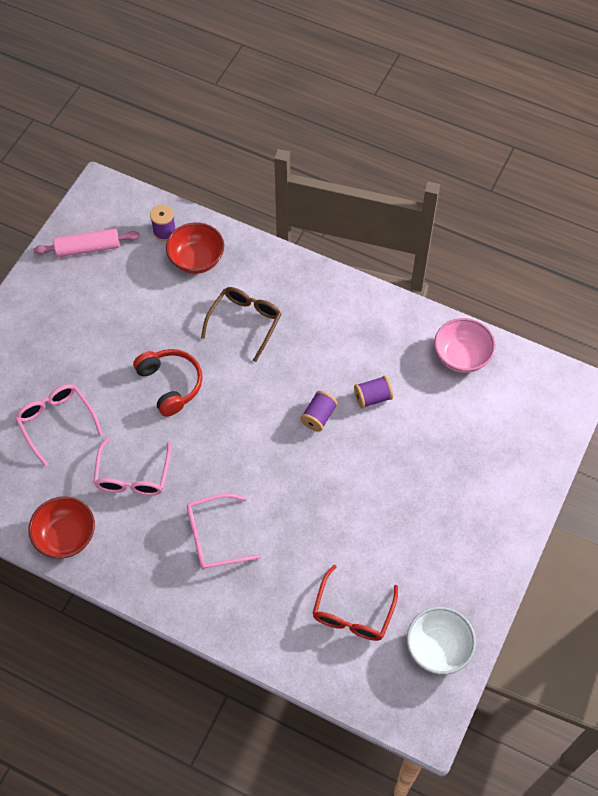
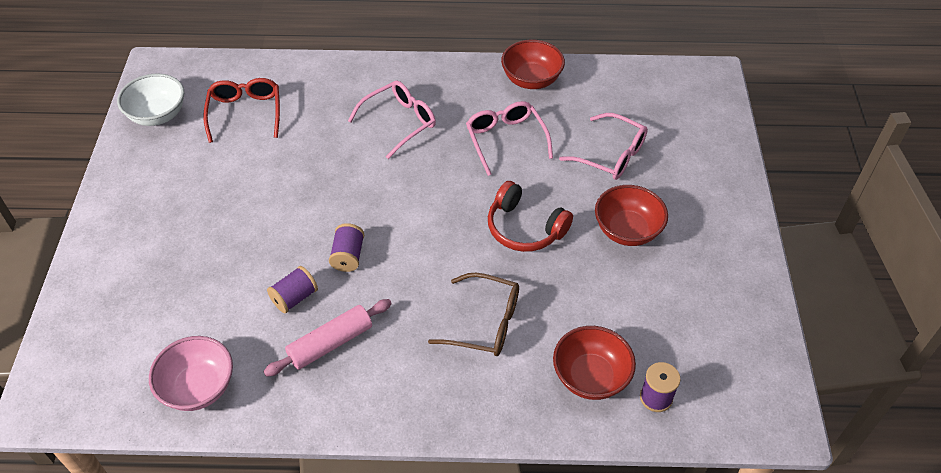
camera: 155 degrees right, 10 degrees down
pink rolling pin [33,229,140,257] -> pink rolling pin moved to [263,299,392,377]
brown glasses [201,287,281,362] -> brown glasses turned 75 degrees counterclockwise [428,273,519,356]
none -> red bowl [595,185,668,246]

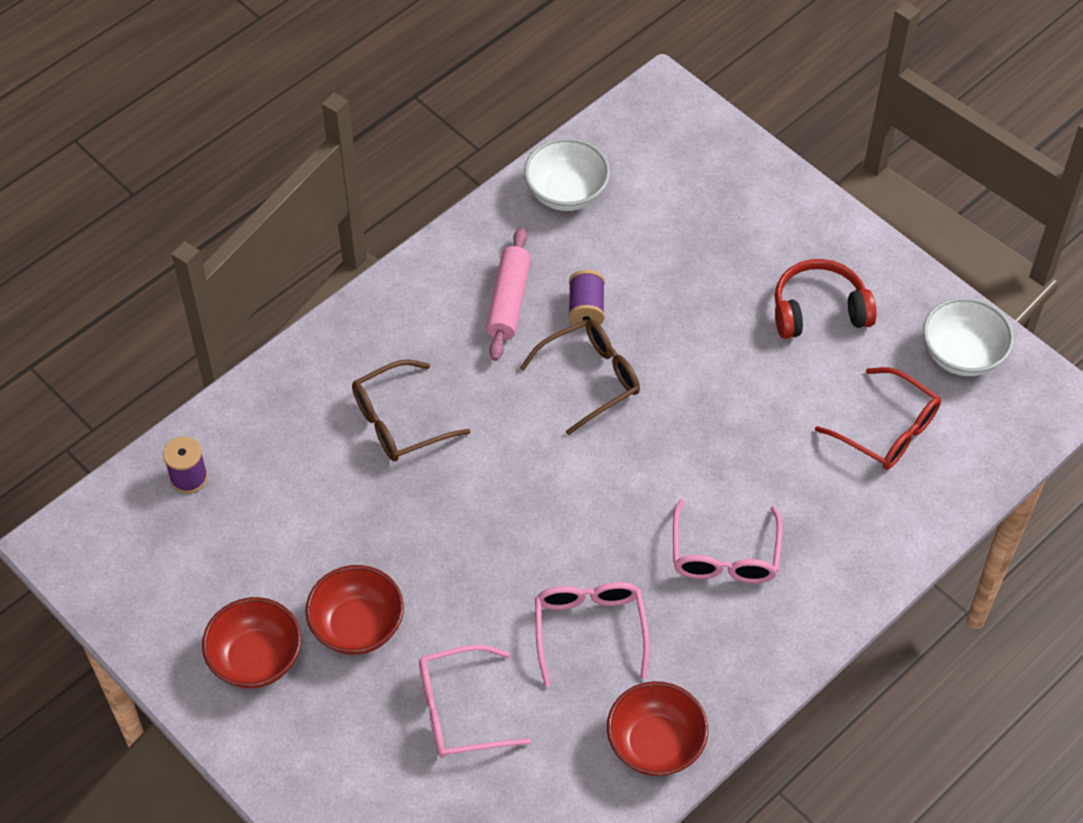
camera: 135 degrees right, 5 degrees up
pink bowl [149,336,233,411] -> white bowl [524,138,610,211]
purple spool [329,223,364,272] -> brown glasses [519,319,640,435]
pink glasses [466,101,553,176] -> pink glasses turned 120 degrees counterclockwise [535,582,650,686]
red headphones [488,181,573,252] -> red headphones moved to [775,259,877,339]
red bowl [553,326,636,400] -> red bowl moved to [202,597,302,688]

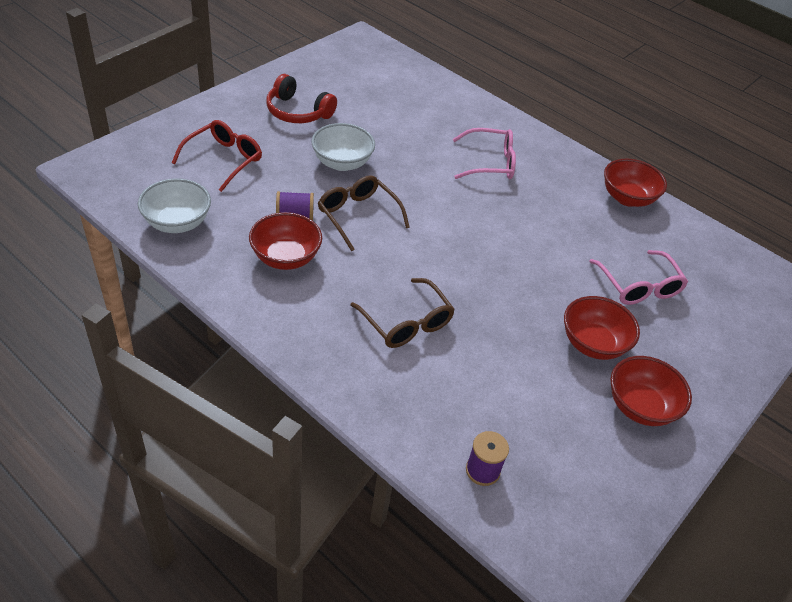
camera: 100 degrees left, 10 degrees down
pink rolling pin [486,227,531,361] -> red bowl [249,212,322,270]
pink glasses [535,582,650,686] -> none
red headphones [775,259,877,339] -> red headphones turned 45 degrees counterclockwise [266,74,337,123]
red glasses [815,367,941,470] -> red glasses moved to [172,120,262,192]
white bowl [923,297,1014,376] -> white bowl moved to [311,123,375,171]

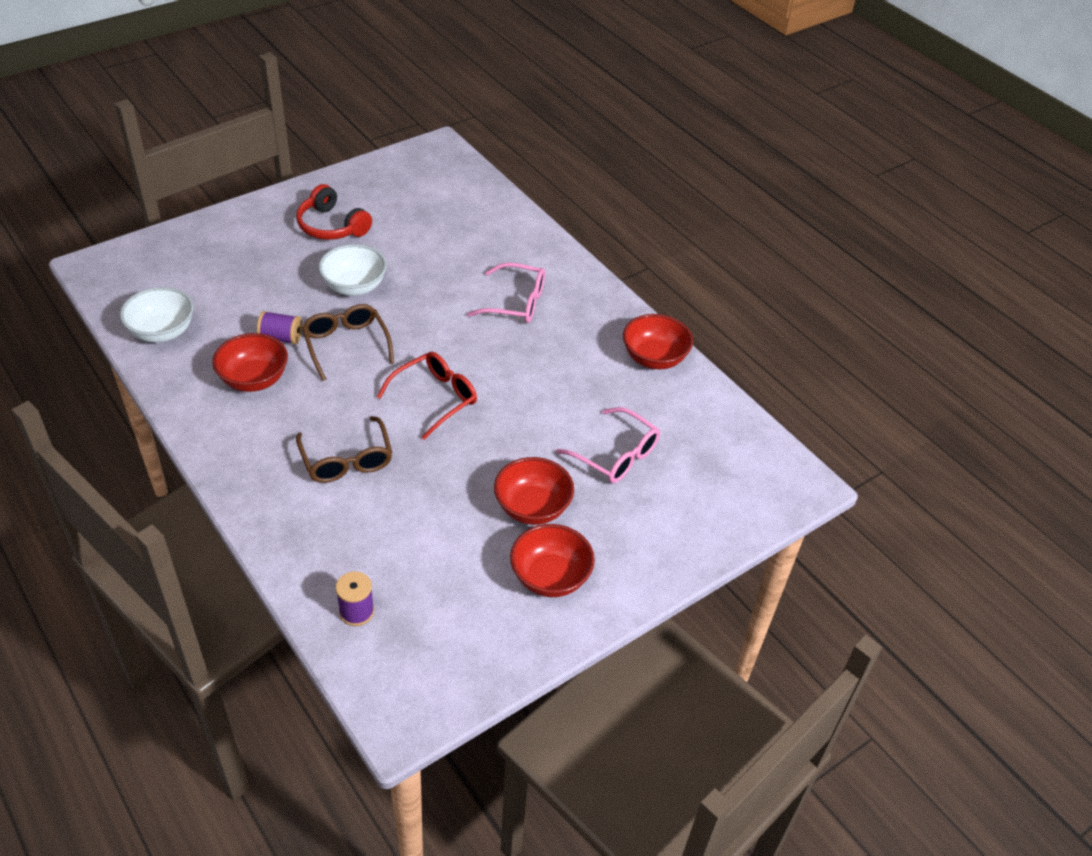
camera: 15 degrees right, 0 degrees up
red glasses [172,120,262,192] -> red glasses moved to [377,352,477,440]
pink glasses [589,250,688,305] -> pink glasses turned 45 degrees counterclockwise [556,407,660,483]

